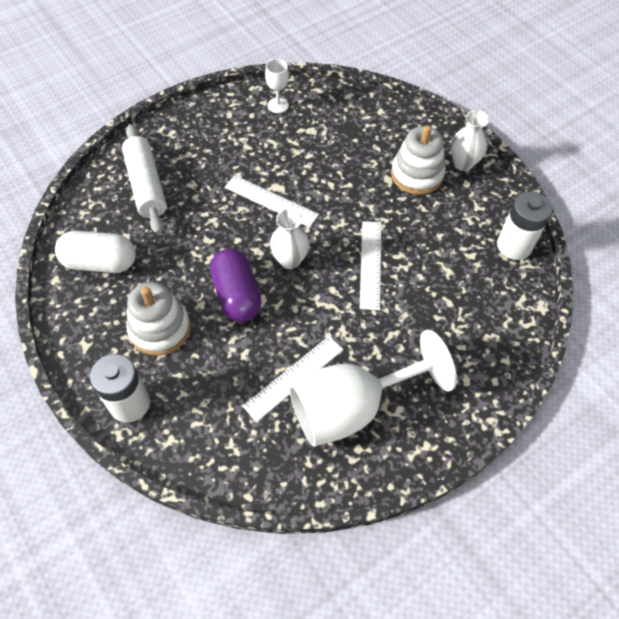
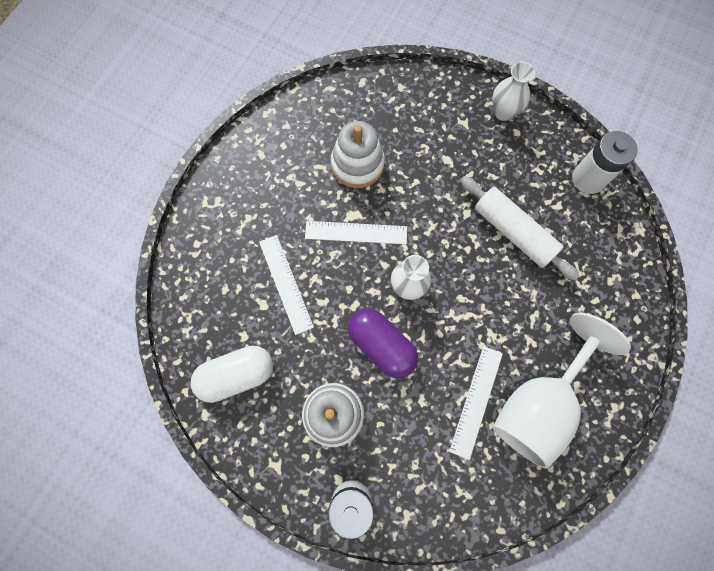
camera: 25 degrees left, 15 degrees up
white rolling pin [122,124,167,234] -> white rolling pin moved to [460,176,579,281]
white goblet [265,59,289,113] -> none
white ruler [360,221,381,310] -> white ruler moved to [259,235,314,335]
white stacking toy [391,125,445,195] -> white stacking toy moved to [331,121,385,188]

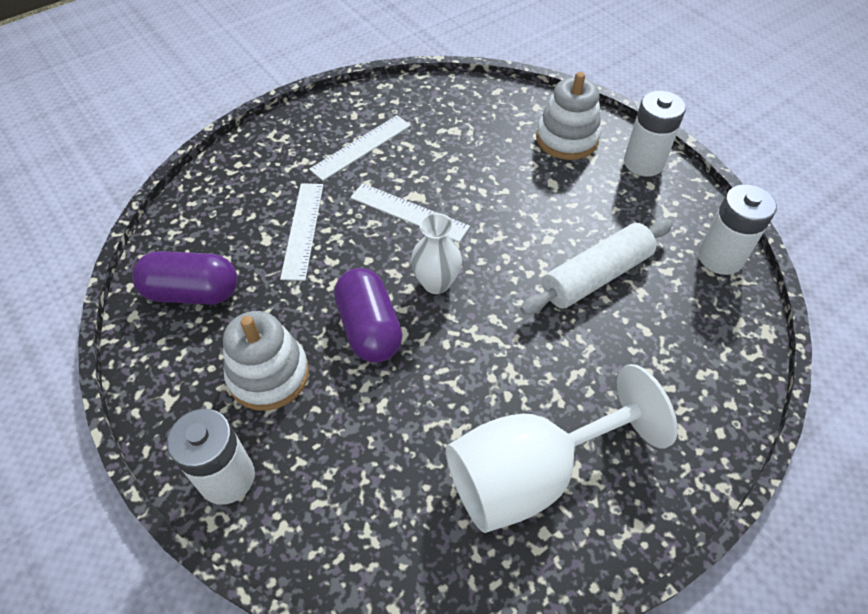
camera: 25 degrees right, 20 degrees down
white capsule [191,346,273,403] -> purple capsule [132,251,238,305]
white stacking toy [331,121,385,188] -> white stacking toy moved to [536,72,601,160]
white ruler [449,346,503,460] -> white ruler moved to [309,115,411,181]
white rolling pin [460,176,579,281] -> white rolling pin turned 75 degrees clockwise [520,219,673,315]
white vase [492,62,535,121] -> white battery [624,90,686,176]

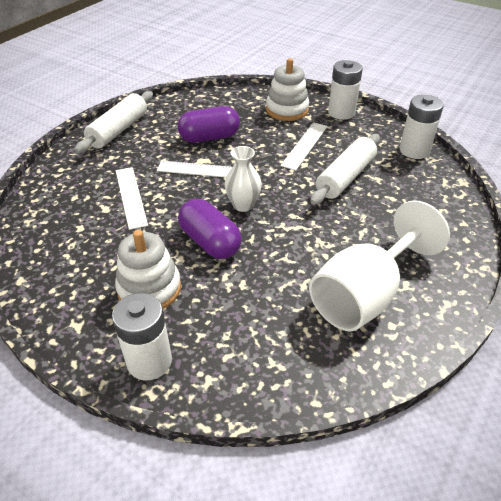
camera: 20 degrees left, 10 degrees down
purple capsule [132,251,238,305] -> purple capsule moved to [178,106,240,143]
white ruler [309,115,411,181] -> white ruler moved to [280,122,328,171]
none -> white rolling pin [75,91,153,153]

